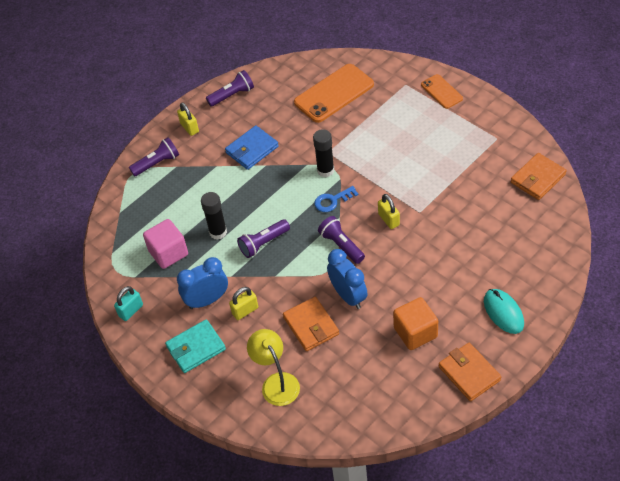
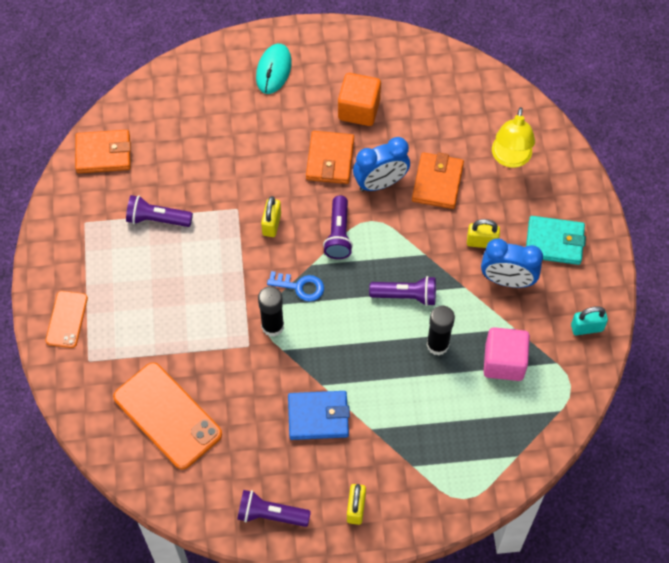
camera: 145 degrees left, 10 degrees up
purple flashlight [129,137,179,176] -> purple flashlight moved to [126,195,193,227]
orange phone [294,64,374,123] -> orange phone turned 45 degrees clockwise [113,362,222,470]
blue clock [327,249,368,309] -> blue clock turned 120 degrees counterclockwise [353,137,410,191]
orange wallet [439,343,501,401] -> orange wallet moved to [306,131,354,184]

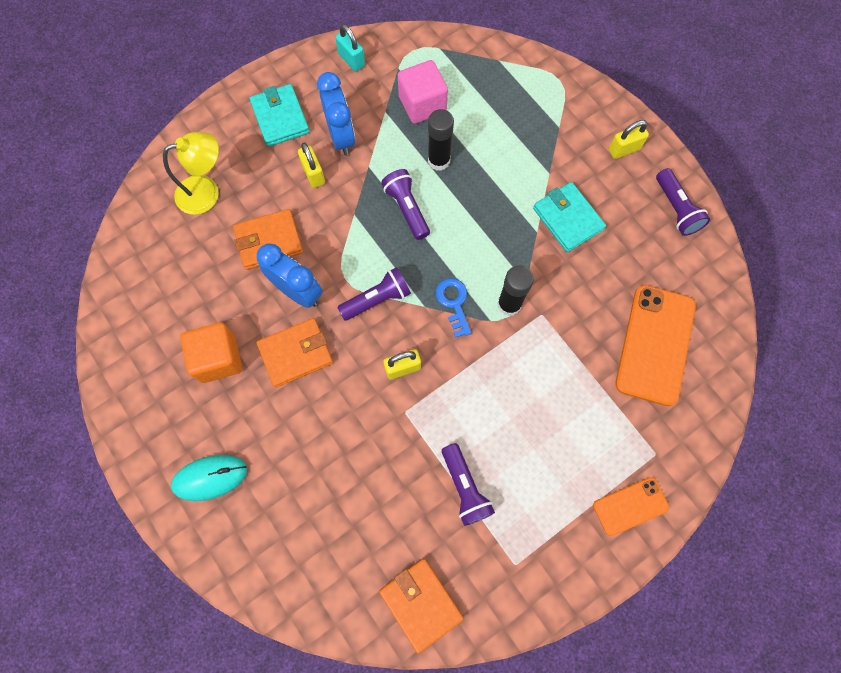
camera: 120 degrees left, 10 degrees up
blue wallet [288,391,350,440] -> turquoise wallet [533,182,606,252]

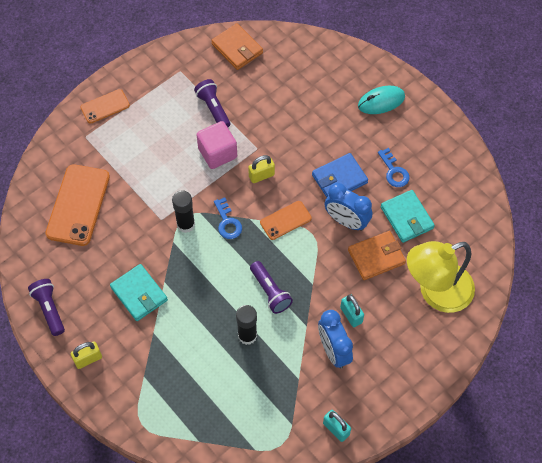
camera: 175 degrees right, 10 degrees down
yellow lamp [163,132,219,215] -> yellow lamp [407,241,475,313], size x1.51
orange cube [180,323,242,383] -> blue key [378,148,410,187]
turquoise wallet [250,84,310,147] -> turquoise wallet moved to [380,190,435,243]
orange wallet [257,318,333,388] -> blue wallet [312,153,368,197]
yellow padlock [298,143,325,188] -> turquoise padlock [340,294,364,327]
purple flashlight [337,267,411,321] -> orange phone [260,201,312,240]
pink cube [398,60,448,124] -> pink cube moved to [196,121,237,169]

